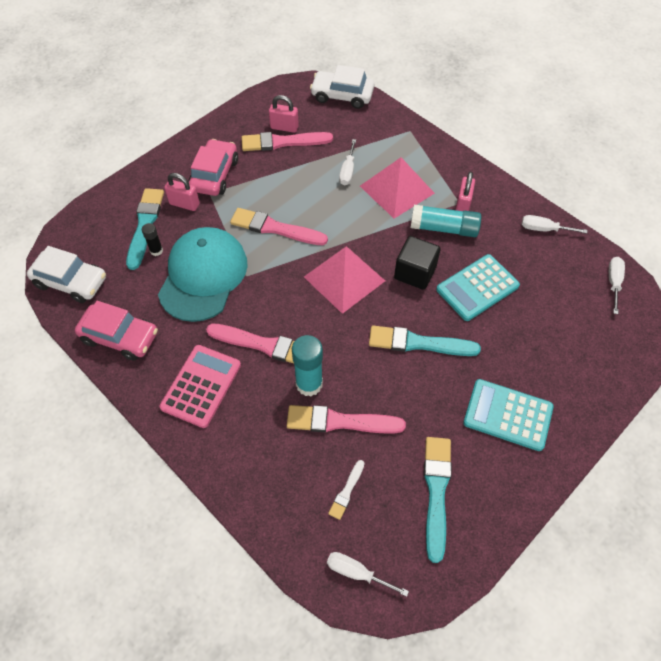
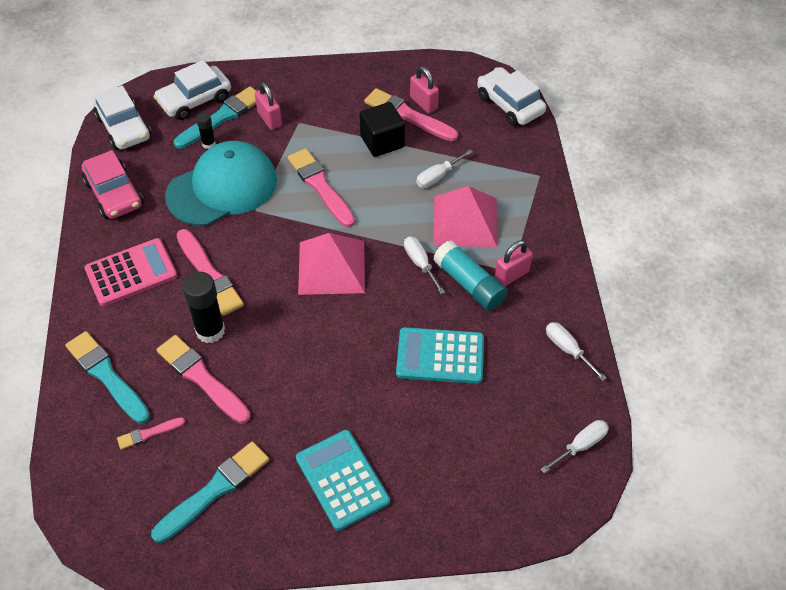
camera: 40 degrees right, 5 degrees down
pink car [188,139,238,196] -> none
turquoise glue stick [292,335,323,396] -> black glue stick [182,272,225,343]
white screwdriver [327,552,409,597] -> white screwdriver moved to [404,236,445,294]
white brush [328,460,364,520] -> pink brush [117,417,185,450]
turquoise brush [369,326,481,356] -> turquoise brush moved to [65,331,150,424]
black cube [394,236,441,290] -> black cube moved to [360,102,405,157]
none -> white car [154,60,231,120]

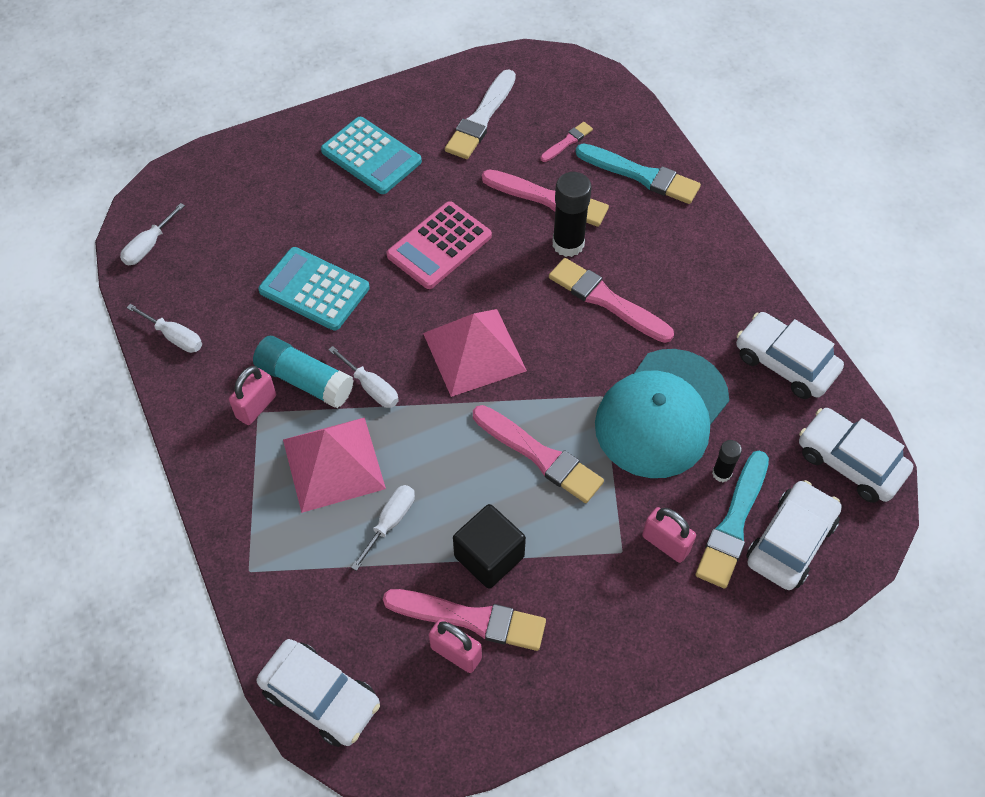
camera: 160 degrees right, 5 degrees up
pink car [82,150,143,219] -> white car [736,312,844,399]
pink calculator [84,238,177,307] -> pink calculator moved to [386,201,492,289]
turquoise brush [151,442,269,543] -> white brush [445,69,516,159]
turquoise calculator [396,327,484,384] -> turquoise calculator turned 135 degrees counterclockwise [258,247,370,331]

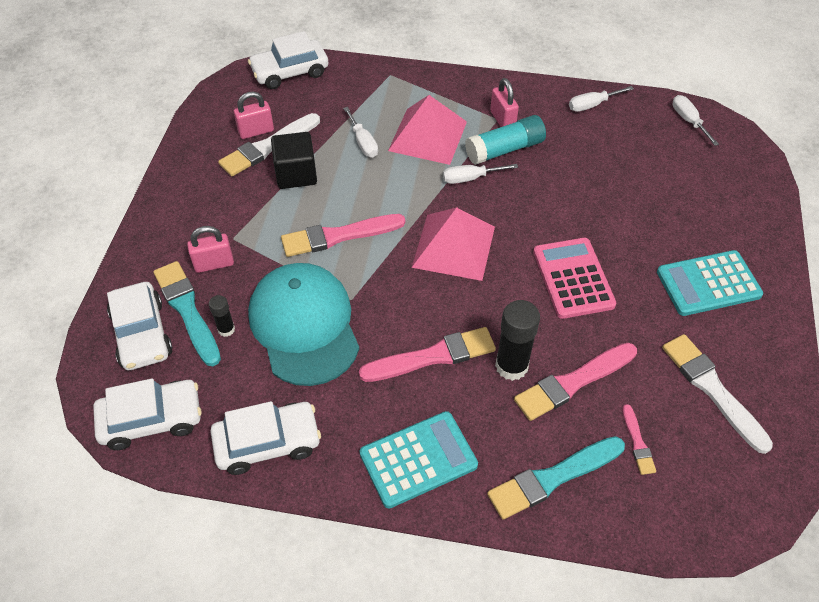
camera: 125 degrees right, 5 degrees down
turquoise calculator [258,247,370,331] -> turquoise calculator moved to [360,411,478,508]
pink brush [383,589,546,651] -> white brush [218,113,320,176]

